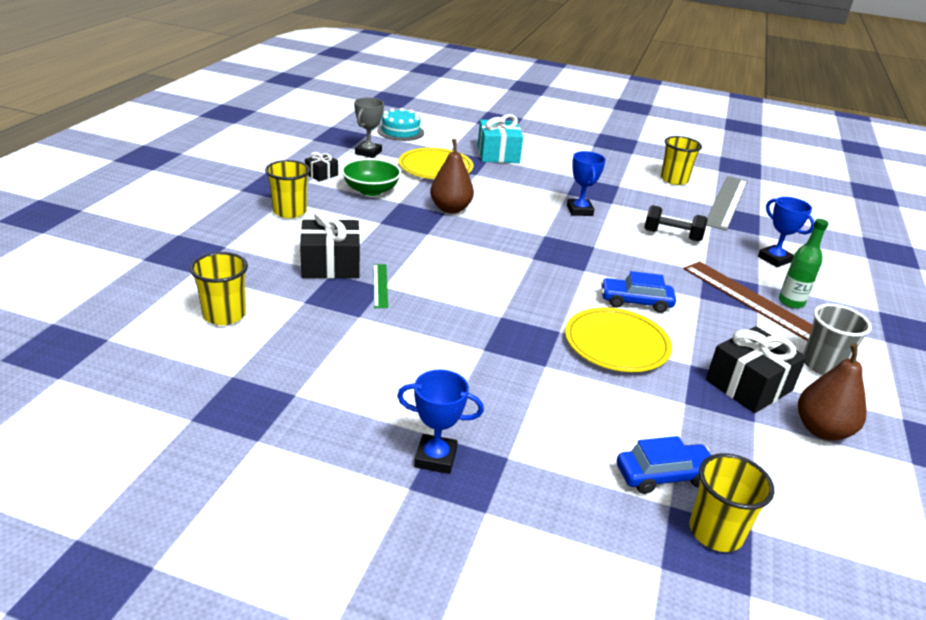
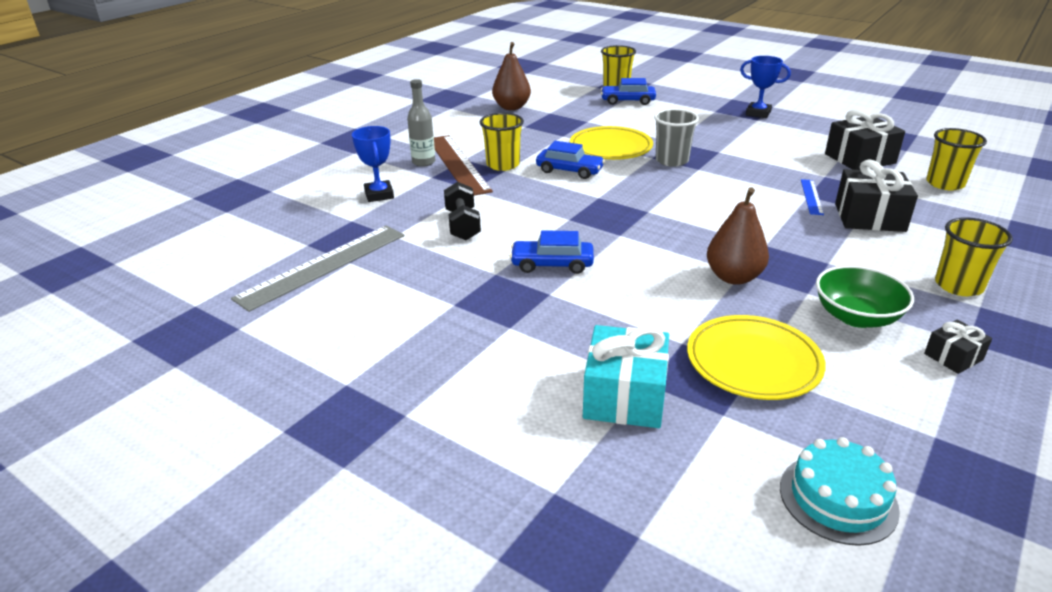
camera: 160 degrees left, 0 degrees up
grey trophy [354,97,384,158] -> none
green ruler [373,264,388,308] -> blue ruler [801,179,824,215]
blue trophy [567,151,606,216] -> blue car [510,230,594,274]
black dumbbell [644,205,708,242] -> black dumbbell turned 45 degrees clockwise [444,182,481,240]
yellow cup [661,136,702,185] -> yellow cup moved to [480,113,524,171]
black gift [706,326,807,413] -> black gift moved to [825,109,905,170]
green bottle [779,219,829,308] -> grey bottle [407,79,435,167]
grey cup [803,304,872,375] -> grey cup moved to [654,109,699,167]

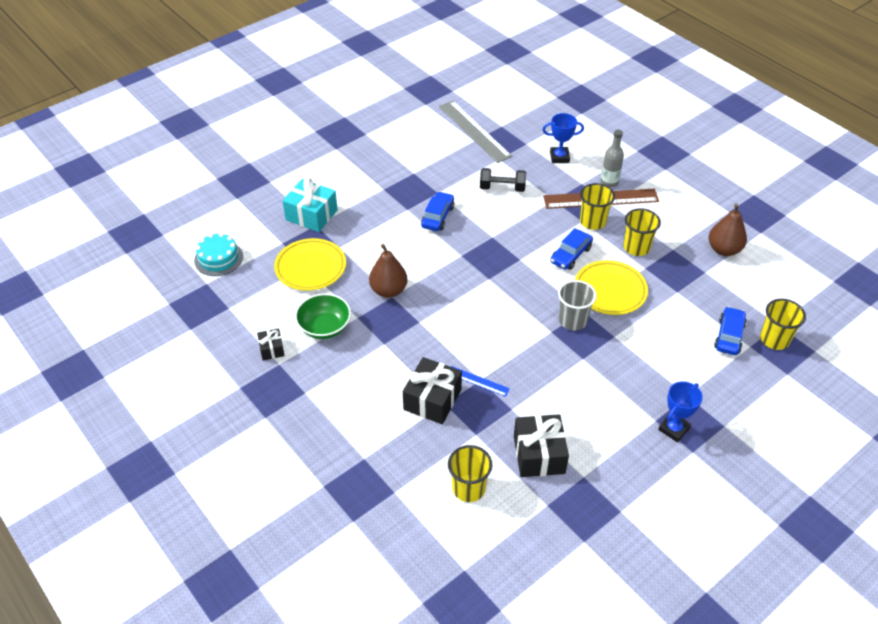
camera: 105 degrees right, 15 degrees up
yellow cup [935,217,1013,296] -> yellow cup moved to [623,208,661,256]

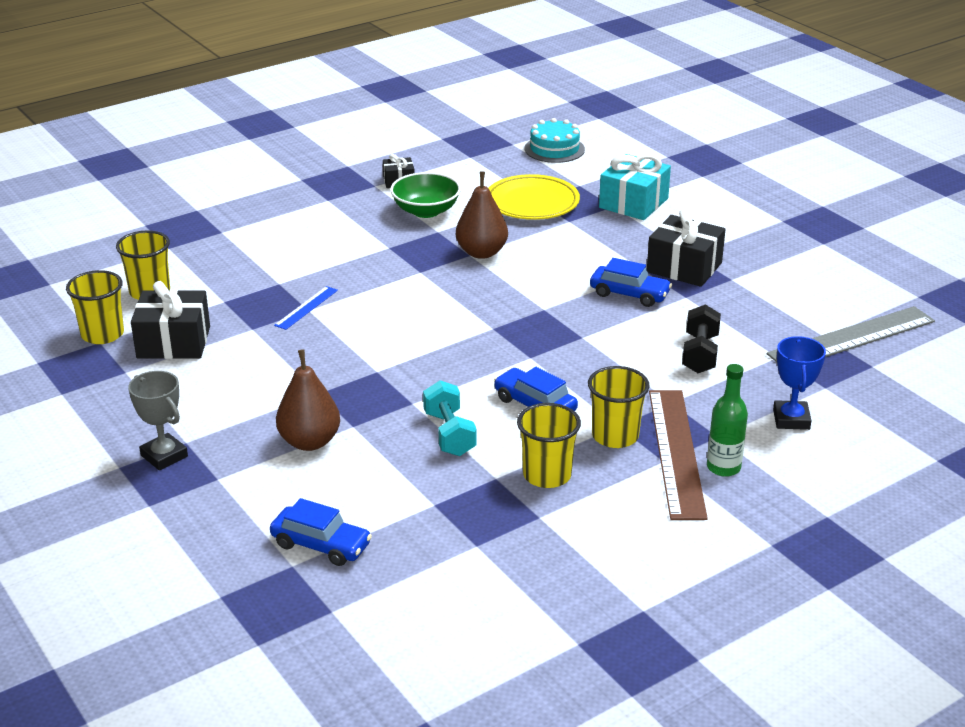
camera: 95 degrees right, 15 degrees down
black gift [403,357,462,424] -> black gift moved to [647,209,726,287]
grey cup [558,280,597,331] -> none
yellow plate [575,260,648,315] -> turquoise dumbbell [423,380,477,456]
grey bottle [601,130,624,188] -> green bottle [707,364,748,477]
blue trophy [658,381,703,442] -> grey trophy [128,371,188,470]
brown pear [709,204,747,256] -> brown pear moved to [276,349,340,451]
yellow cup [760,299,806,350] -> yellow cup moved to [66,270,124,344]

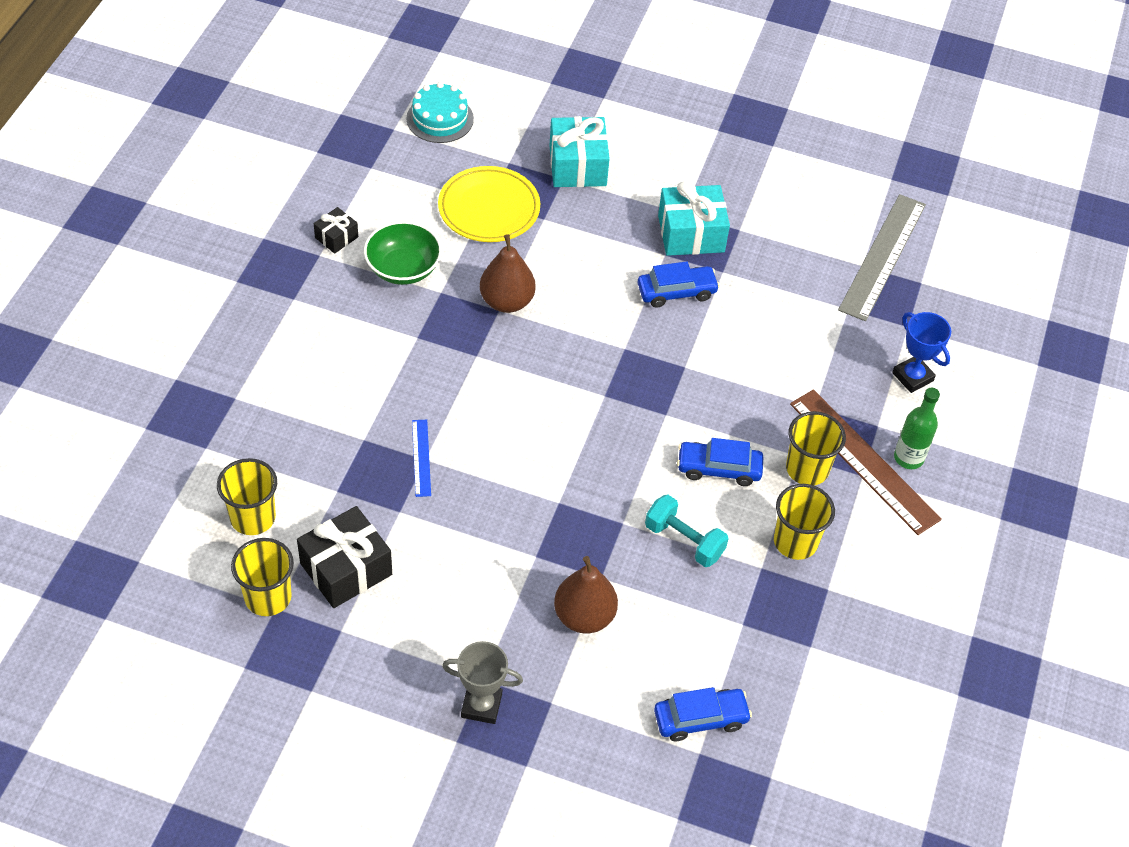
camera: 40 degrees left, 20 degrees up
black gift [647,209,726,287] -> turquoise gift [658,182,730,256]
black dumbbell [682,304,721,373] -> none

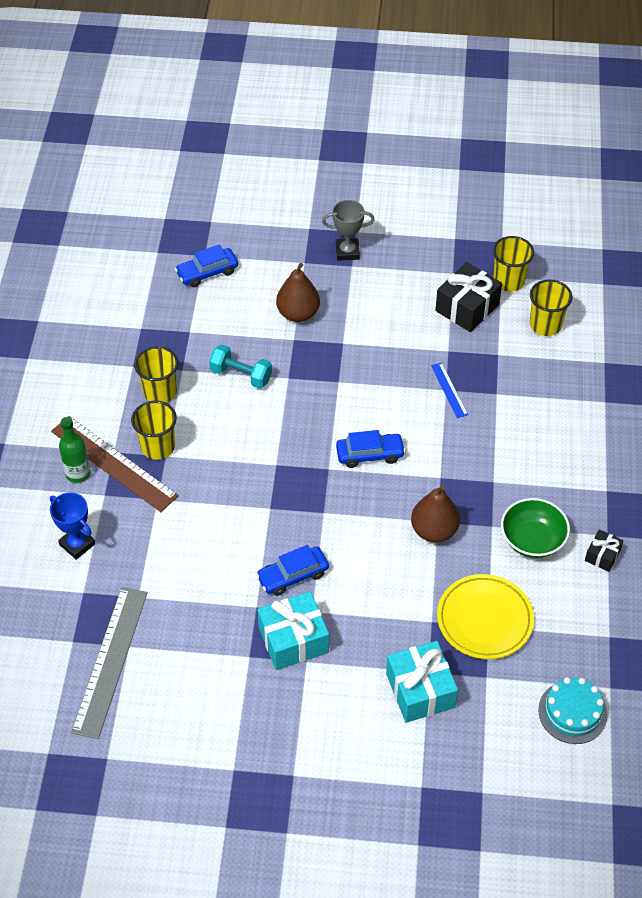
camera: 170 degrees right, 0 degrees up
blue car [677,438,763,486] -> blue car moved to [336,430,406,468]

